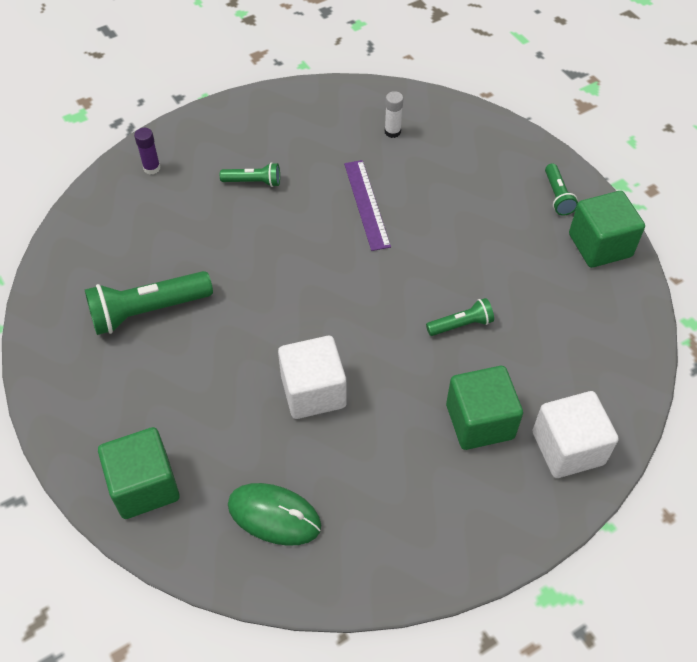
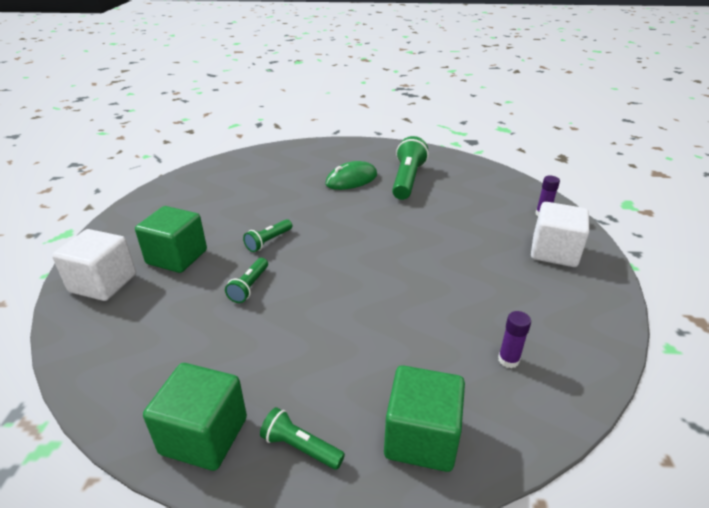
camera: 125 degrees right, 20 degrees down
green cube [98,427,180,519] -> green cube moved to [384,365,465,472]
green flashlight [220,162,280,187] -> green flashlight moved to [243,219,292,252]
green mouse [228,483,321,546] -> green mouse moved to [325,161,377,190]
white cube [278,336,346,419] -> white cube moved to [531,202,589,267]
purple ruler [344,160,391,251] -> none
white glue stick [385,91,403,138] -> purple glue stick [498,311,531,368]

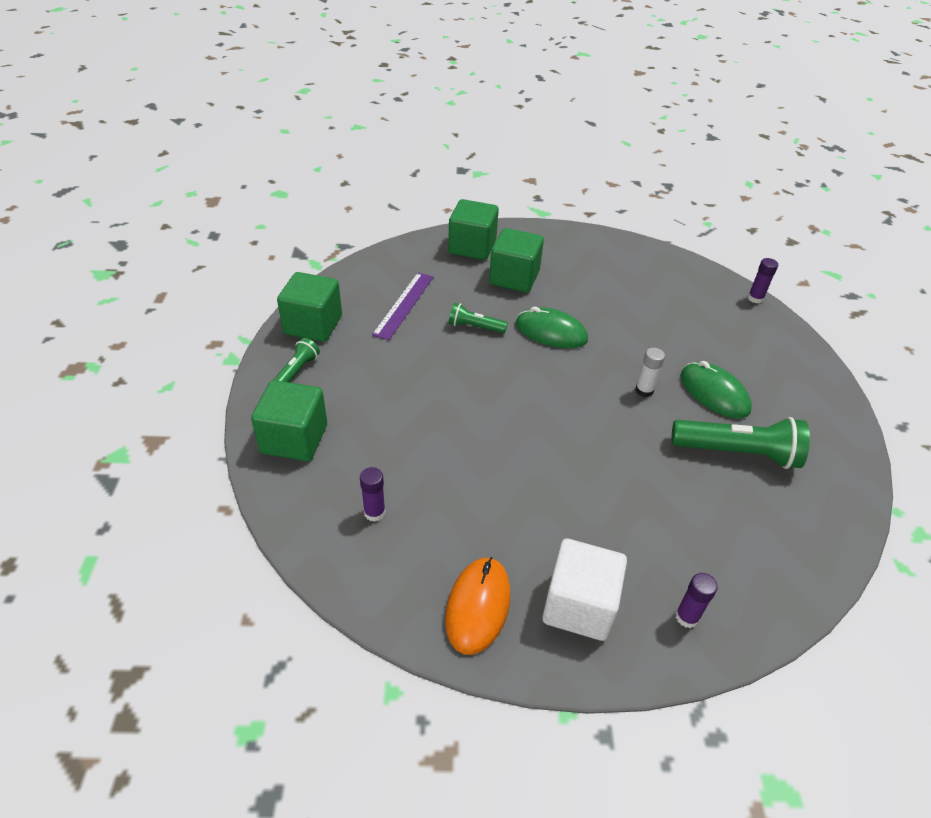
camera: 85 degrees right, 10 degrees up
white cube [52,229,136,301] -> green cube [448,199,499,260]
green flashlight [243,219,292,252] -> green mouse [516,307,588,349]
none -> purple ruler [372,273,433,340]
none -> orange mouse [445,557,510,655]
none -> white glue stick [635,348,665,397]
none -> purple glue stick [748,258,778,303]

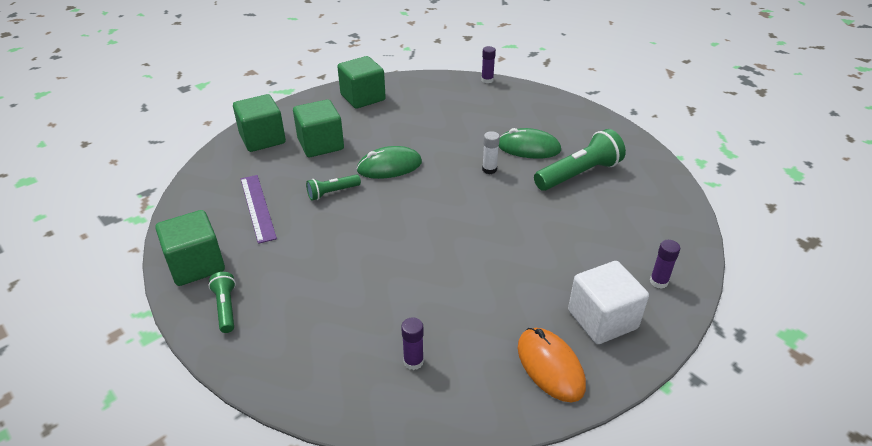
camera: 40 degrees left, 5 degrees down
green cube [251,380,327,461] -> green cube moved to [337,56,386,109]

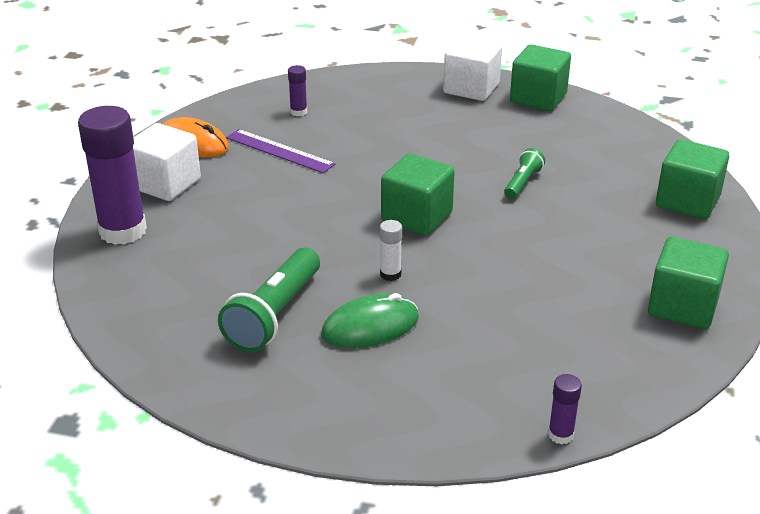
camera: 145 degrees right, 5 degrees down
green flashlight [208,272,236,333] -> white cube [443,36,502,101]
purple ruler [241,175,277,244] -> purple ruler moved to [226,129,335,173]
green cube [293,99,344,157] -> green cube moved to [381,153,455,236]
green mouse [356,146,422,179] -> none
purple glue stick [650,240,680,289] -> purple glue stick [78,106,147,245], size x2.31

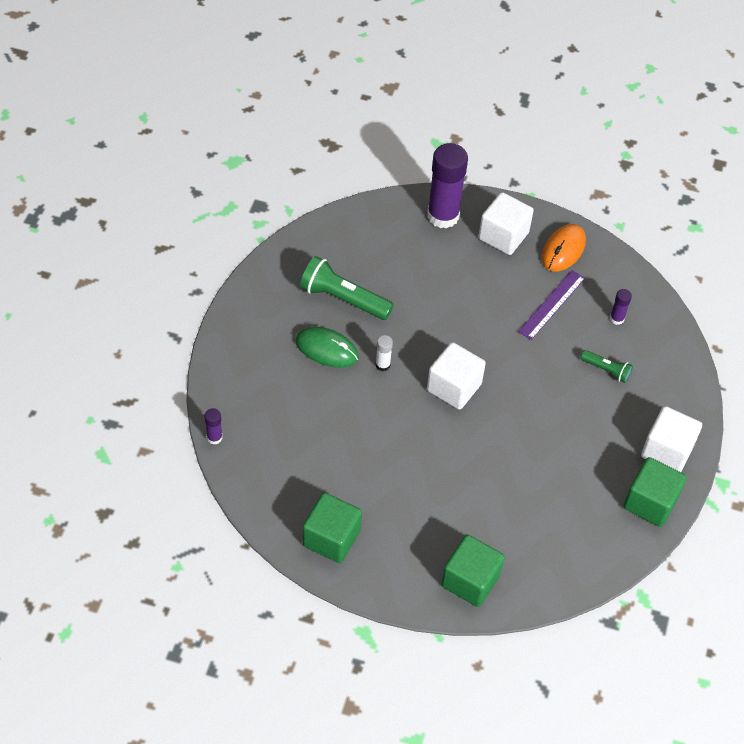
camera: 90 degrees right, 20 degrees up
green mouse [321,293,419,348] -> green mouse turned 45 degrees counterclockwise [295,327,359,368]
green cube [381,153,455,236] -> white cube [427,342,486,410]
green flashlight [504,148,545,199] -> green flashlight moved to [580,350,633,383]

